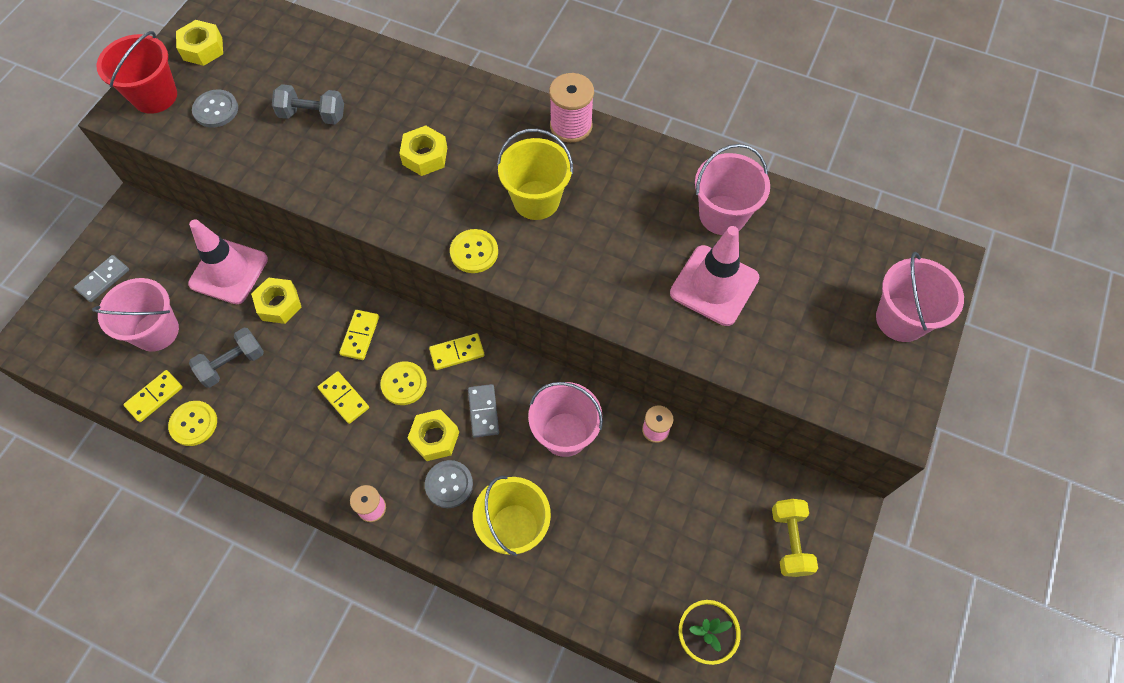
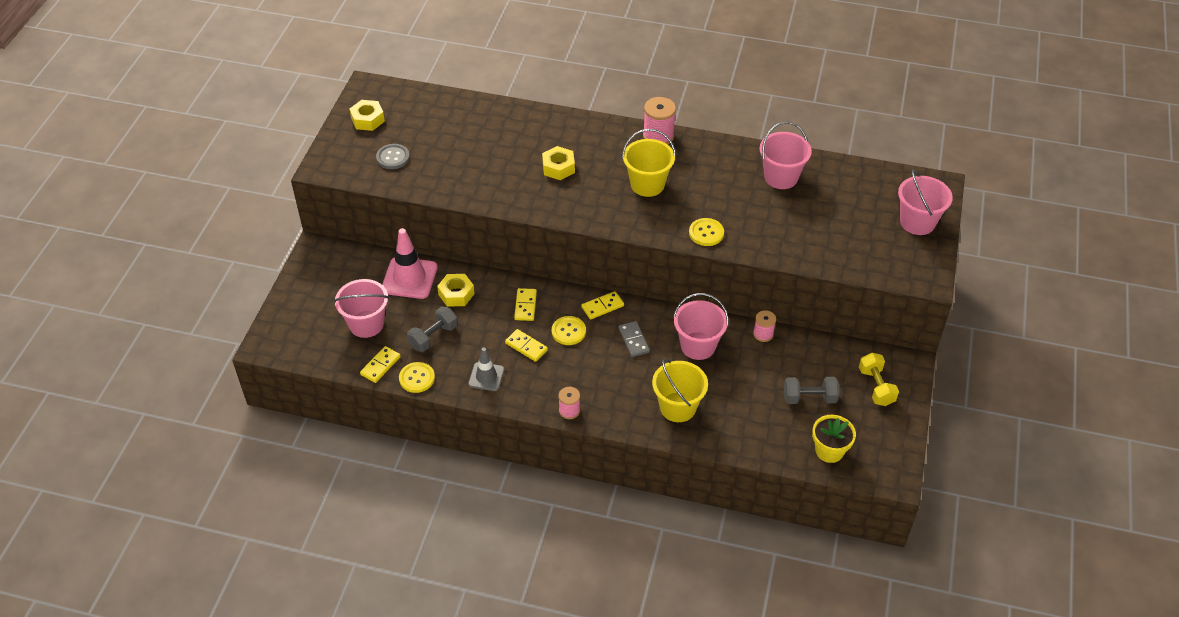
camera: 10 degrees left, 15 degrees down
grey domino [74,255,129,302] -> none
red bucket [97,31,177,114] -> none
grey dumbbell [272,84,344,125] -> grey dumbbell moved to [784,377,839,404]
yellow nut [407,409,459,461] -> none
grey button [425,460,473,508] -> none
yellow button [450,229,498,273] -> yellow button moved to [689,218,724,246]
pink traffic cone [670,226,759,326] -> none
none -> grey traffic cone [468,348,505,391]

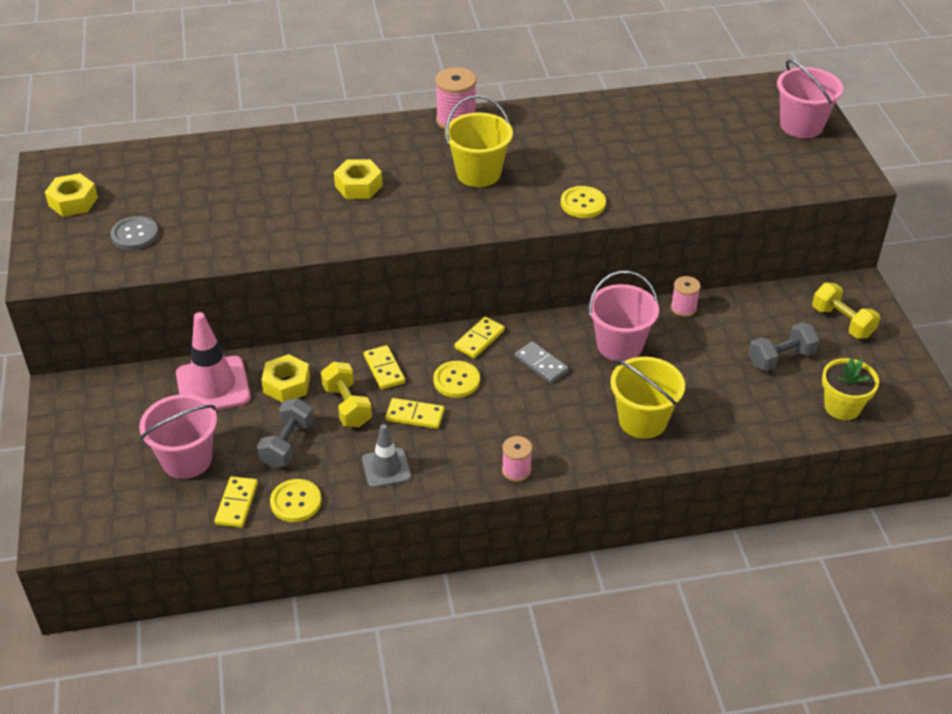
camera: 25 degrees left, 5 degrees down
pink bucket [759,121,812,189] -> none
none -> yellow dumbbell [321,362,372,427]

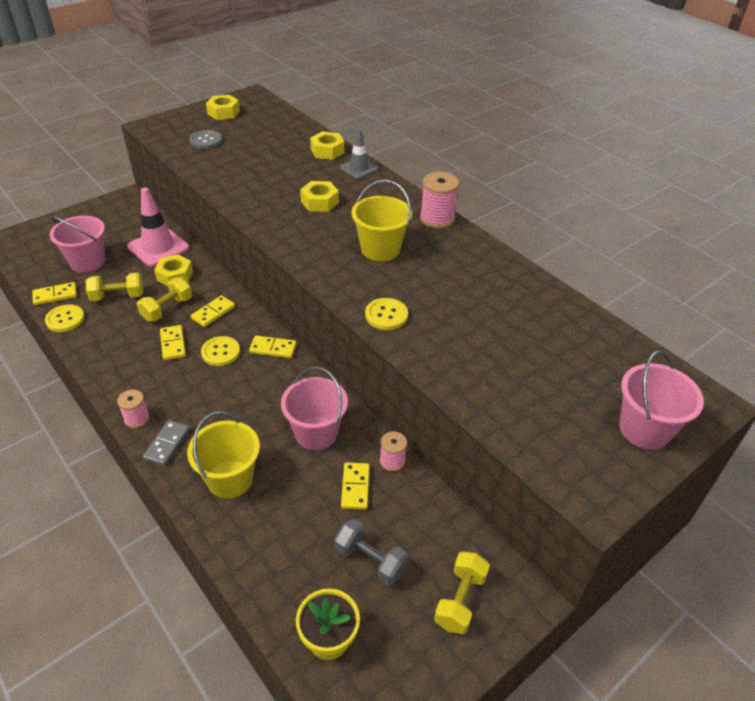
camera: 60 degrees right, 0 degrees up
grey dumbbell [257,398,314,468] -> yellow dumbbell [86,272,144,301]
grey traffic cone [362,424,411,488] -> grey traffic cone moved to [340,129,378,179]
grey domino [514,341,569,383] -> grey domino moved to [143,420,190,466]
none -> yellow nut [310,132,344,160]
none -> yellow domino [341,463,369,510]

